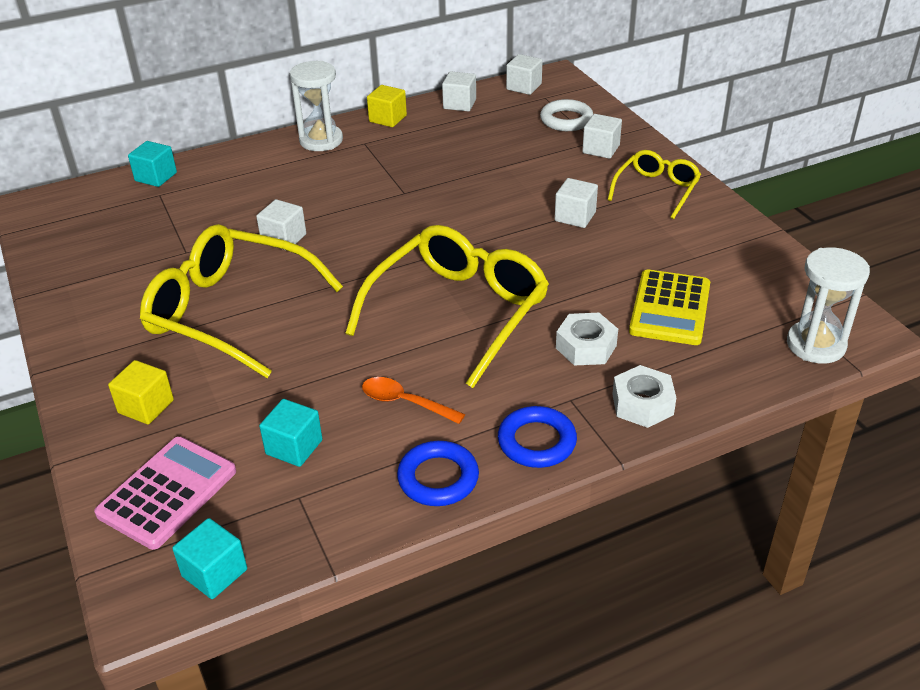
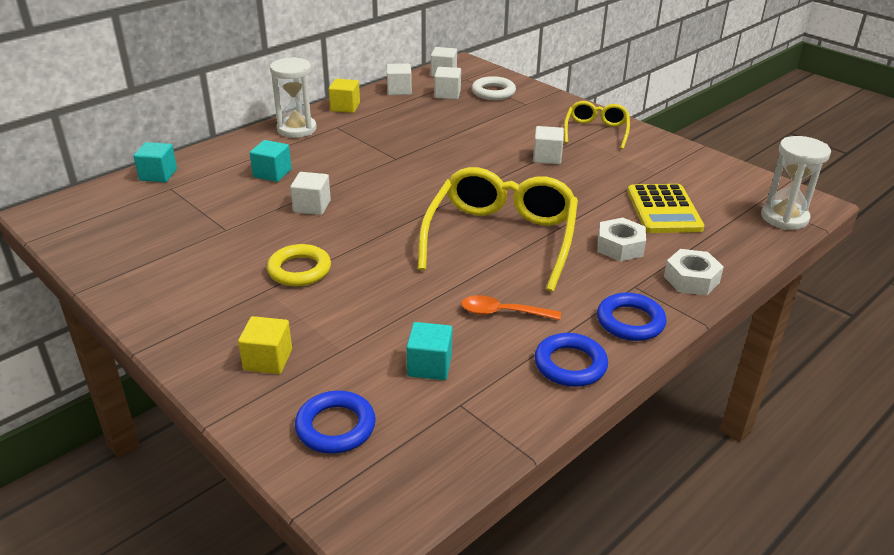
camera: 20 degrees left, 5 degrees down
pink calculator [94,437,236,550] -> blue ring [295,391,376,454]
yellow glasses [140,224,343,378] -> yellow ring [267,244,331,286]
turquoise cube [172,518,247,599] -> turquoise cube moved to [250,140,292,182]
white cube [582,114,622,159] -> white cube moved to [434,67,461,99]

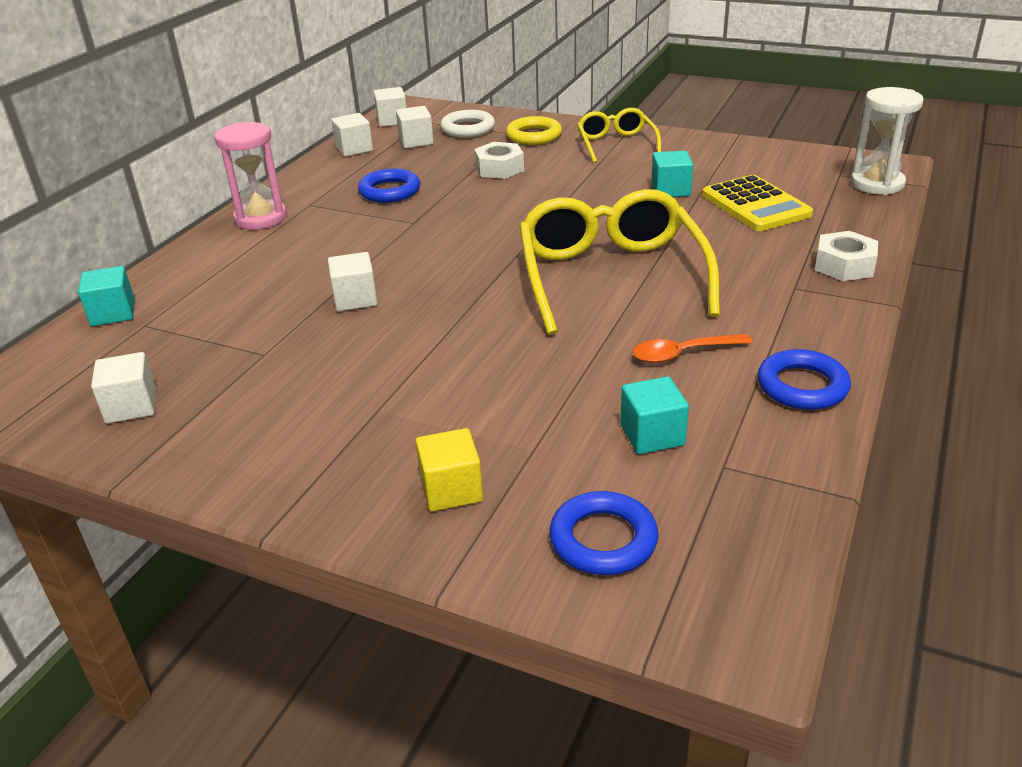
camera: 20 degrees left, 0 degrees up
turquoise cube [250,140,292,182] -> turquoise cube moved to [651,151,693,197]
yellow ring [267,244,331,286] -> yellow ring moved to [506,116,562,145]
white hourglass [270,57,317,138] -> pink hourglass [214,122,287,229]
yellow cube [329,79,360,113] -> none
white cube [533,126,564,164] -> white cube moved to [91,352,156,424]
white nut [597,218,646,262] -> white nut moved to [474,142,524,179]
blue ring [597,293,667,341] -> blue ring moved to [358,169,420,203]

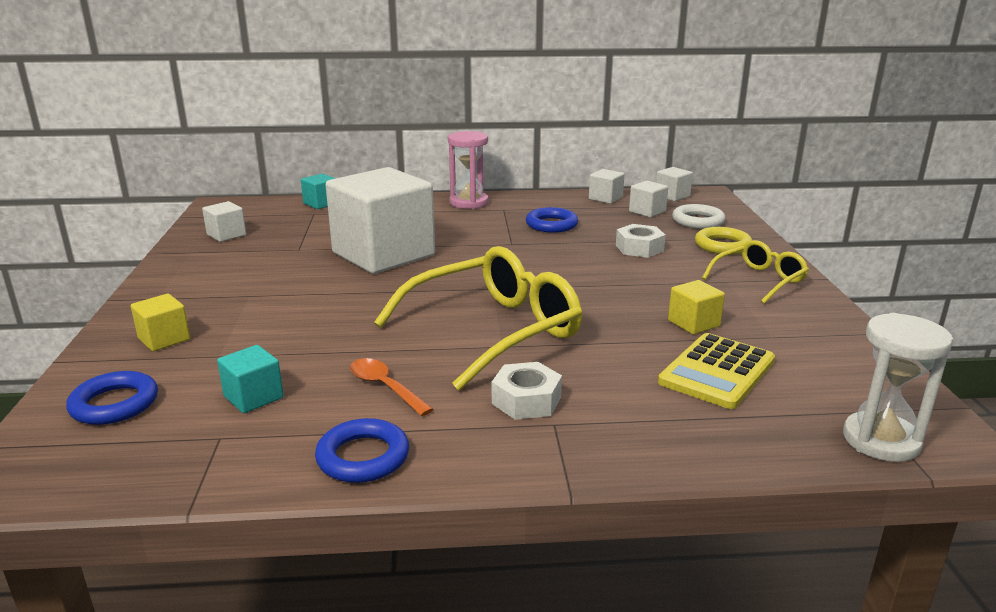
camera: 60 degrees right, 10 degrees down
white cube [328,252,378,311] -> white cube [326,167,435,274], size x2.44
turquoise cube [651,151,693,197] -> yellow cube [668,280,725,334]
white nut [815,231,878,281] -> white nut moved to [492,362,562,420]

